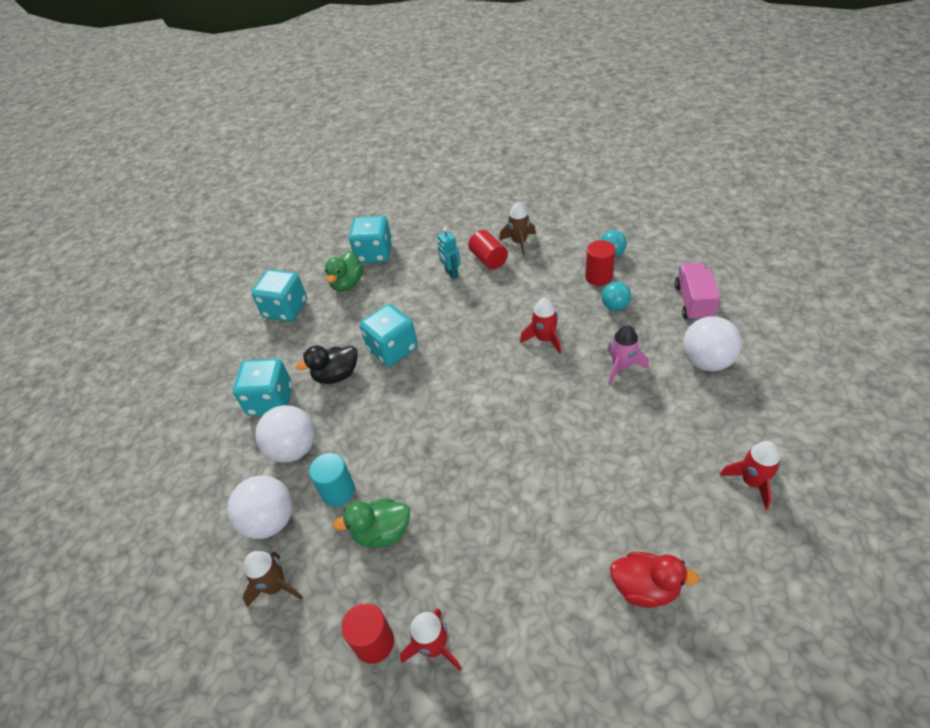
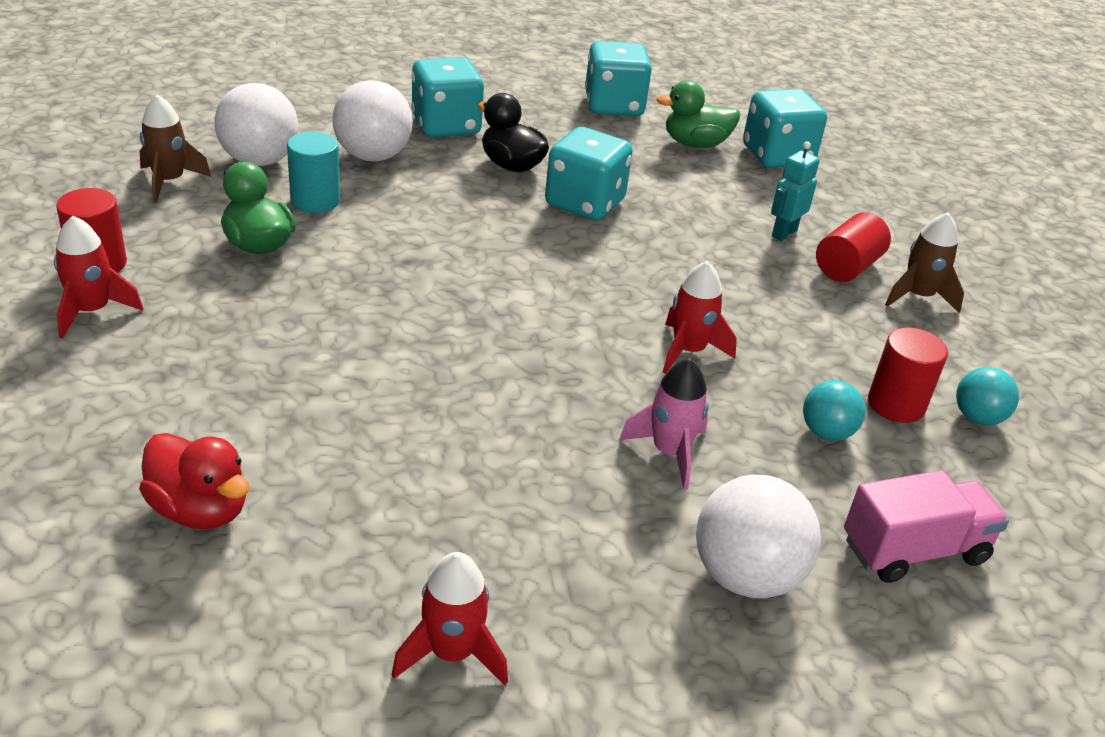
camera: 60 degrees right, 10 degrees down
red duck [610,552,700,608] -> red duck turned 45 degrees counterclockwise [139,433,249,529]

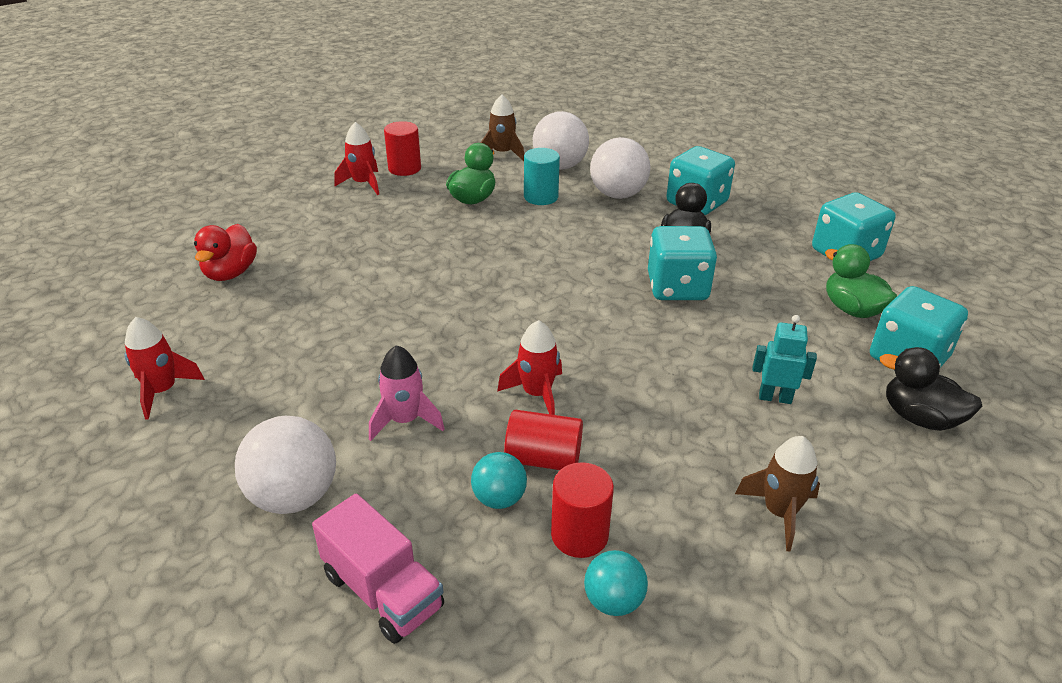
camera: 65 degrees right, 0 degrees up
red cylinder [816,212,891,282] -> red cylinder moved to [504,410,583,470]
none -> black duck [880,347,983,431]

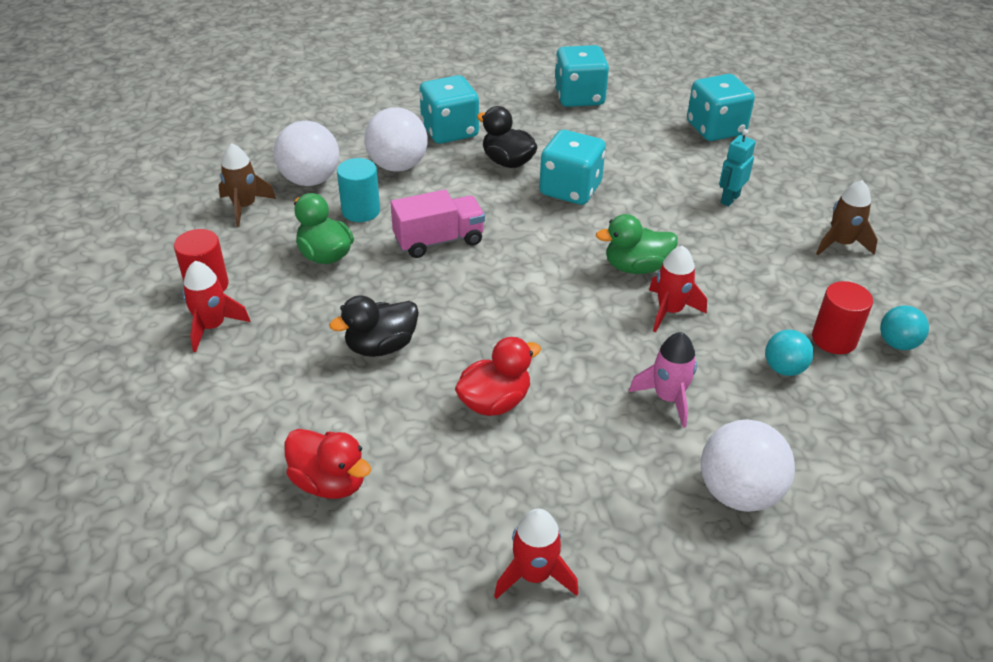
camera: 65 degrees left, 5 degrees up
pink truck [312,494,444,644] -> pink truck moved to [391,190,485,258]
red cylinder [504,410,583,470] -> none
green duck [825,244,897,318] -> green duck moved to [596,214,678,274]
black duck [880,347,983,431] -> black duck moved to [329,295,419,357]
none -> red duck [455,337,541,416]

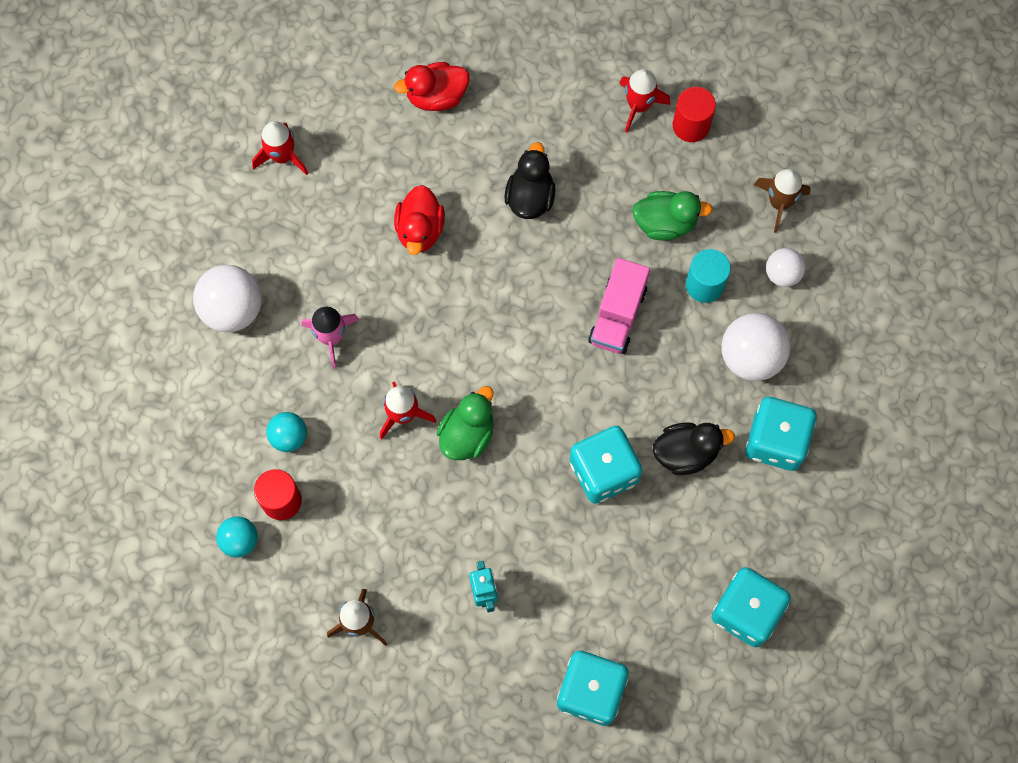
camera: 130 degrees right, 30 degrees up
white ball [274,121,339,186] -> white ball [766,248,806,287], size x0.58

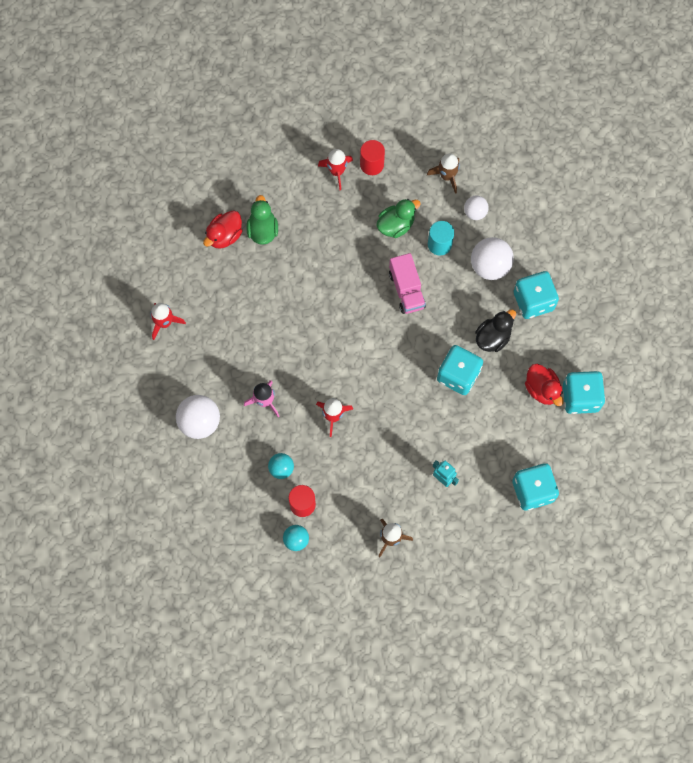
camera: 35 degrees left, 0 degrees up
red duck [394,185,445,255] -> red duck moved to [525,364,563,406]
green duck [437,386,494,460] -> green duck moved to [246,195,278,245]
black duck [505,142,555,219] -> none

